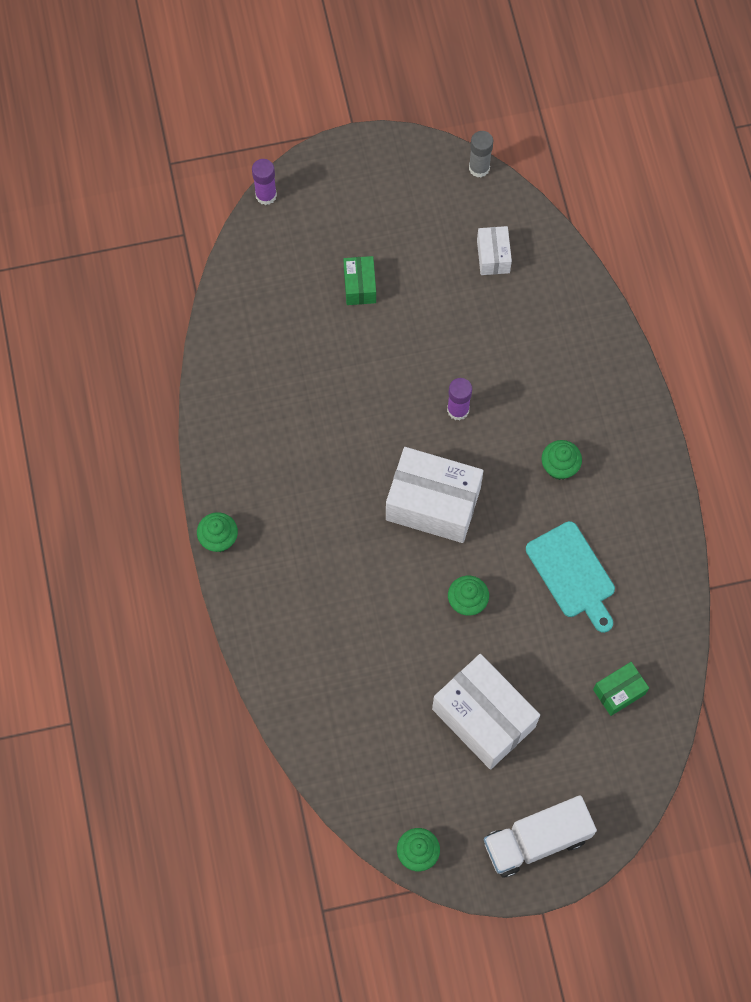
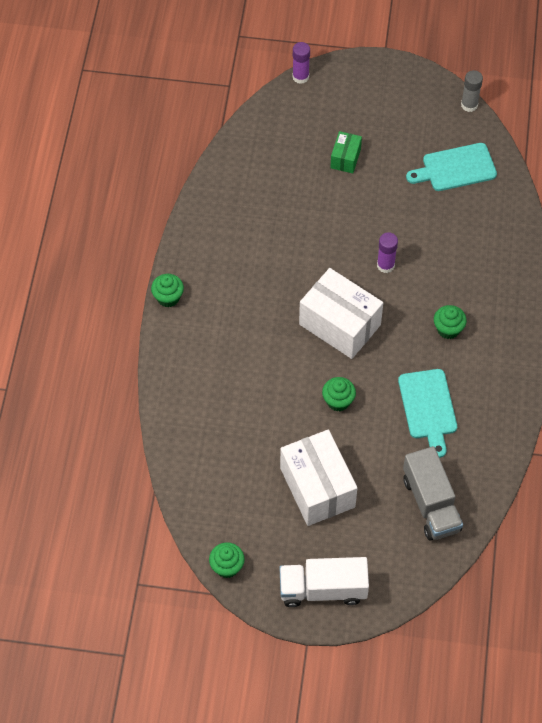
camera: 20 degrees right, 10 degrees down
white box [477,226,512,275] -> turquoise cutting board [406,143,497,191]
green box [593,662,649,716] -> grey truck [403,446,463,541]

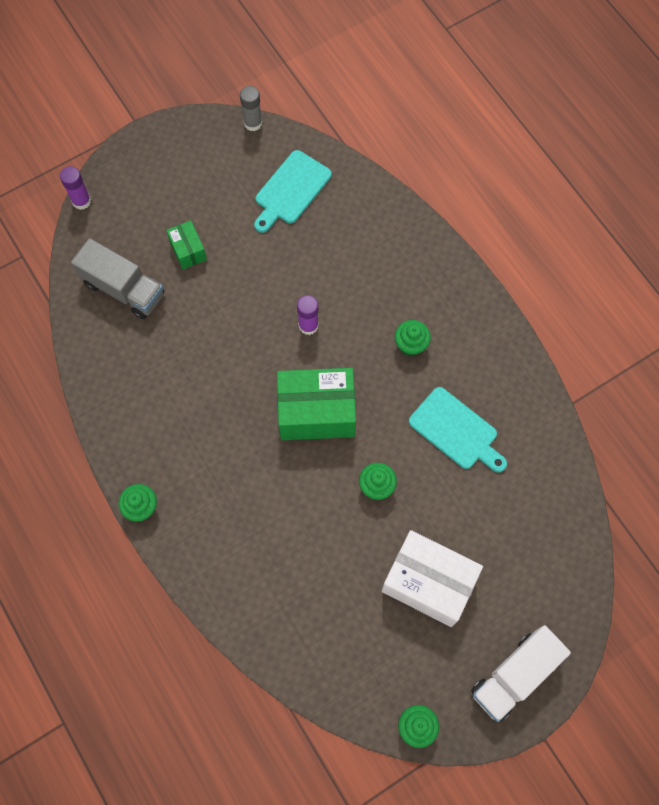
camera: 40 degrees left, 10 degrees up
white box [299,268,383,359] -> green box [277,368,356,440]
grey truck [403,446,463,541] -> grey truck moved to [71,238,164,319]

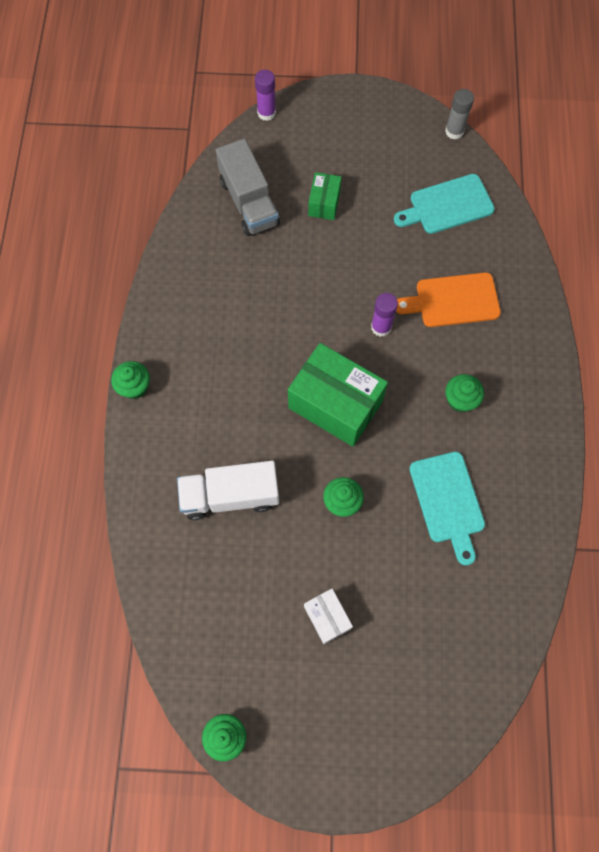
camera: 35 degrees right, 0 degrees up
white box [382,530,483,627] -> white box [304,589,353,644], size x0.50
white truck [471,625,571,722] -> white truck moved to [177,461,279,520]
none -> orange cutting board [396,272,501,327]

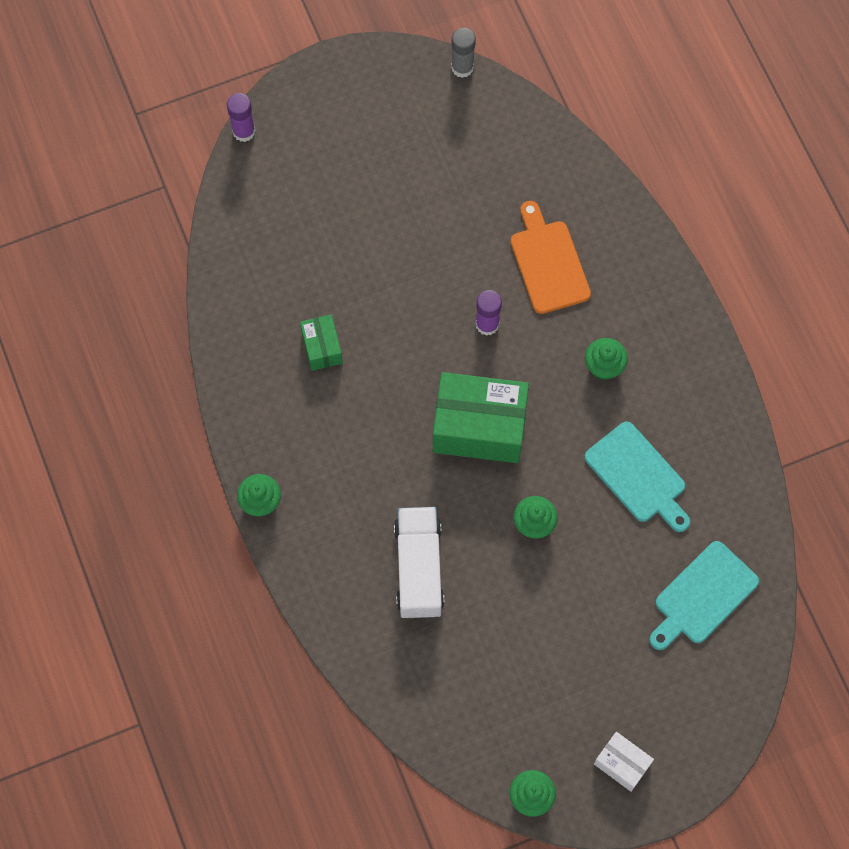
camera: 25 degrees left, 0 degrees up
white truck [177,461,279,520] -> white truck turned 120 degrees clockwise [394,507,444,618]
grey truck [216,138,280,236] -> none
white box [304,589,353,644] -> white box moved to [594,732,654,792]
green box [308,172,341,220] -> green box moved to [300,314,343,371]
turquoise cutting board [394,174,495,234] -> turquoise cutting board moved to [649,541,759,650]
orange cutting board [396,272,501,327] -> orange cutting board turned 105 degrees clockwise [510,201,591,314]

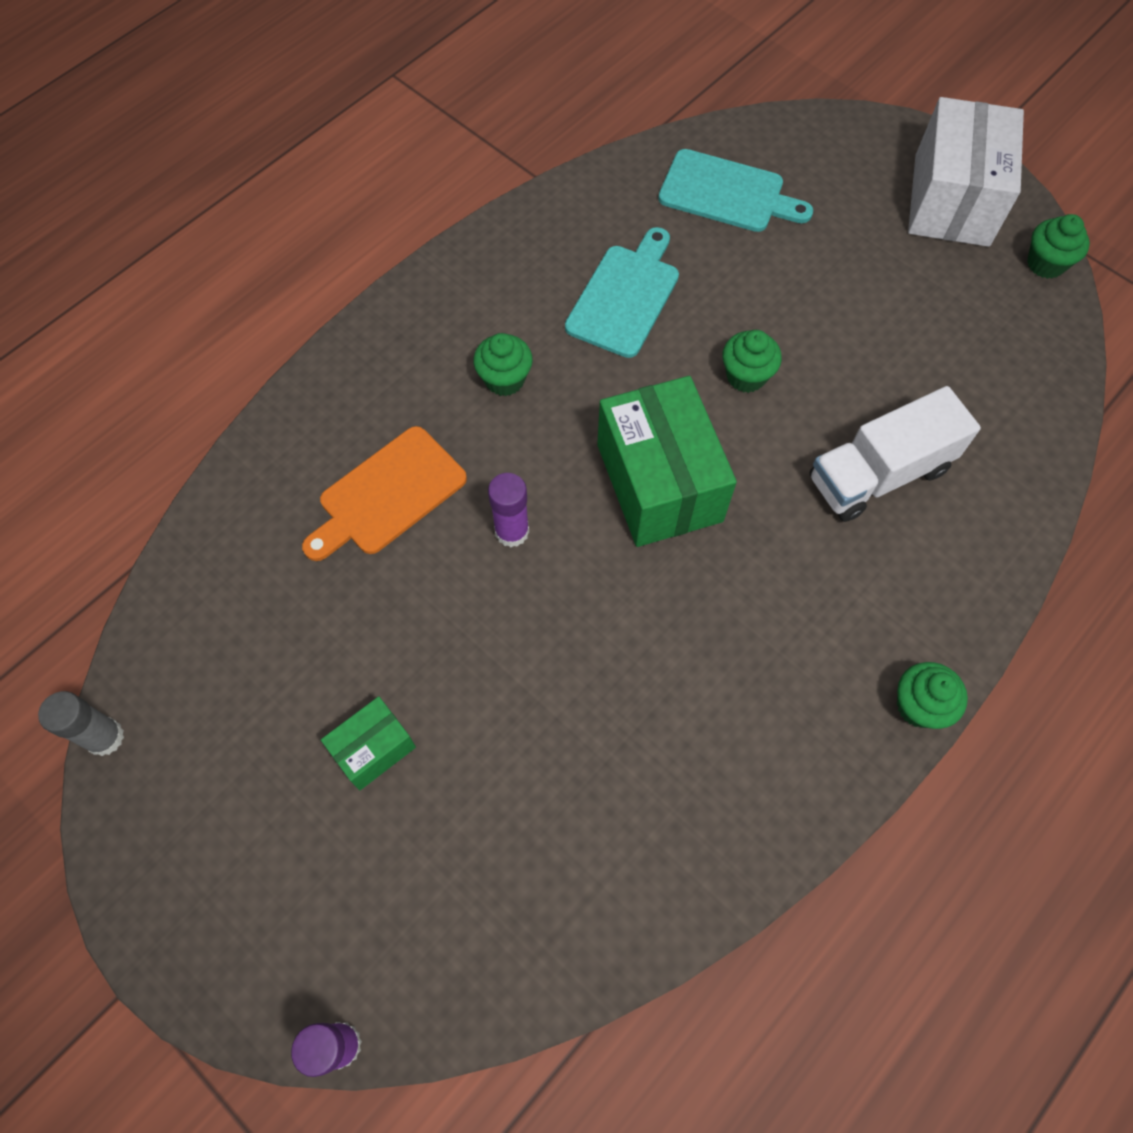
camera: 115 degrees left, 5 degrees down
green box [300,314,343,371] -> green box moved to [321,696,416,790]
white box [594,732,654,792] -> white box [908,97,1024,247], size x1.99

